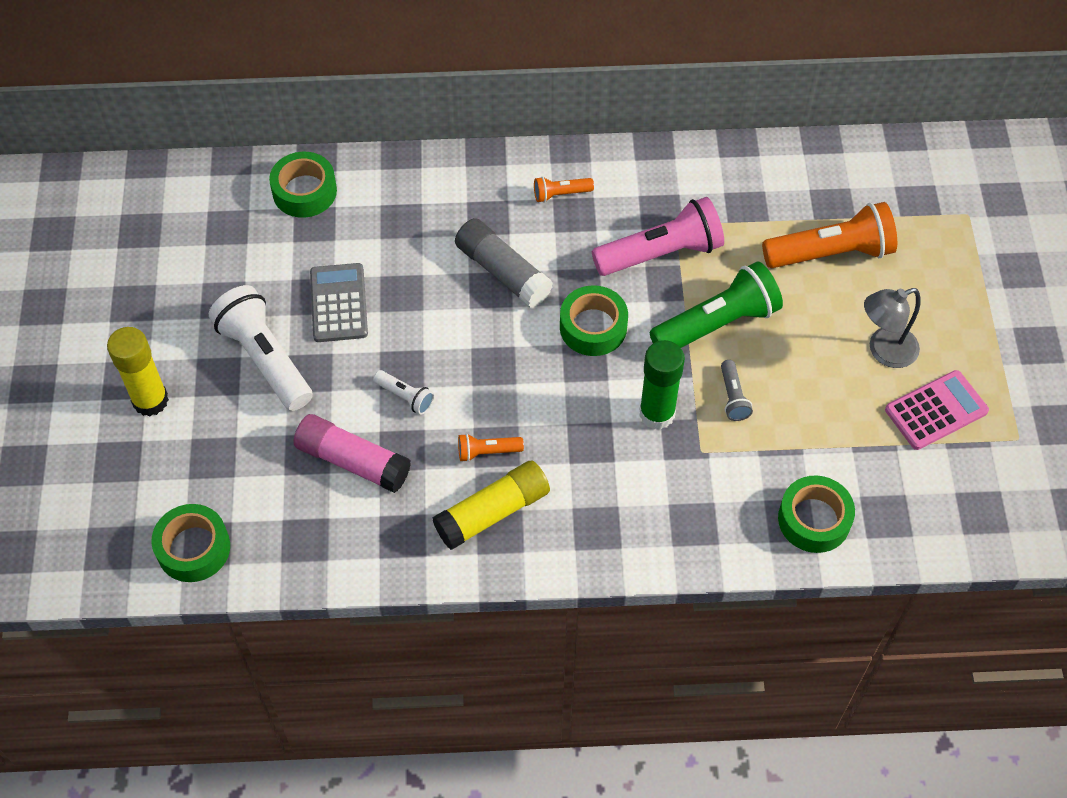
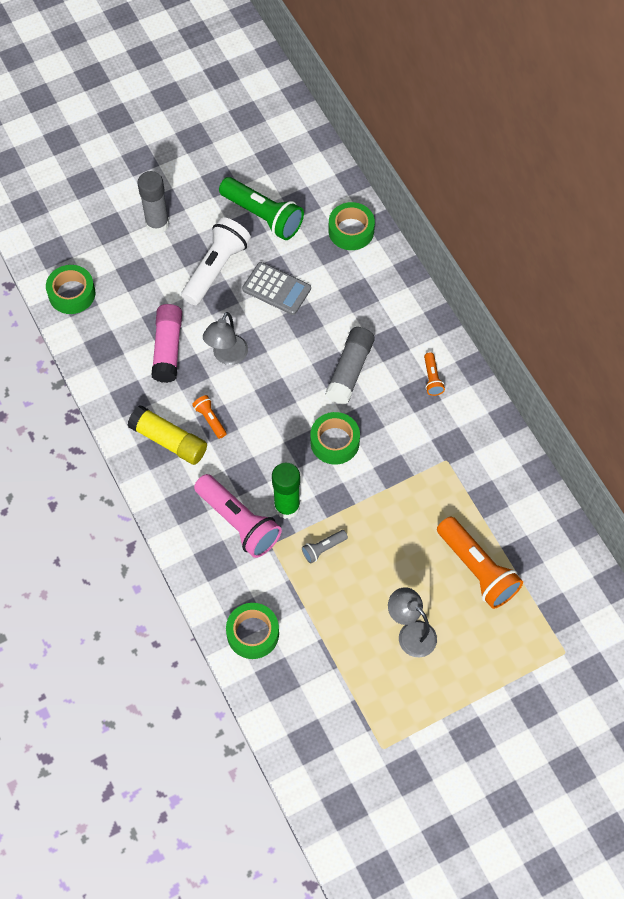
camera: 65 degrees right, 5 degrees up
yellow glue stick [107,327,169,416] -> grey glue stick [137,171,169,234]
grey calculator [310,263,368,342] -> grey calculator turned 60 degrees clockwise [242,262,311,315]
white flashlight [373,370,434,415] -> grey lamp [203,312,248,365]
orange flashlight [534,177,594,203] -> orange flashlight turned 150 degrees counterclockwise [424,352,445,396]
pink flashlight [592,197,724,276] -> pink flashlight moved to [194,474,282,558]
green flashlight [650,261,783,348] -> green flashlight moved to [219,177,304,240]
pink calculator [885,370,989,450] -> none

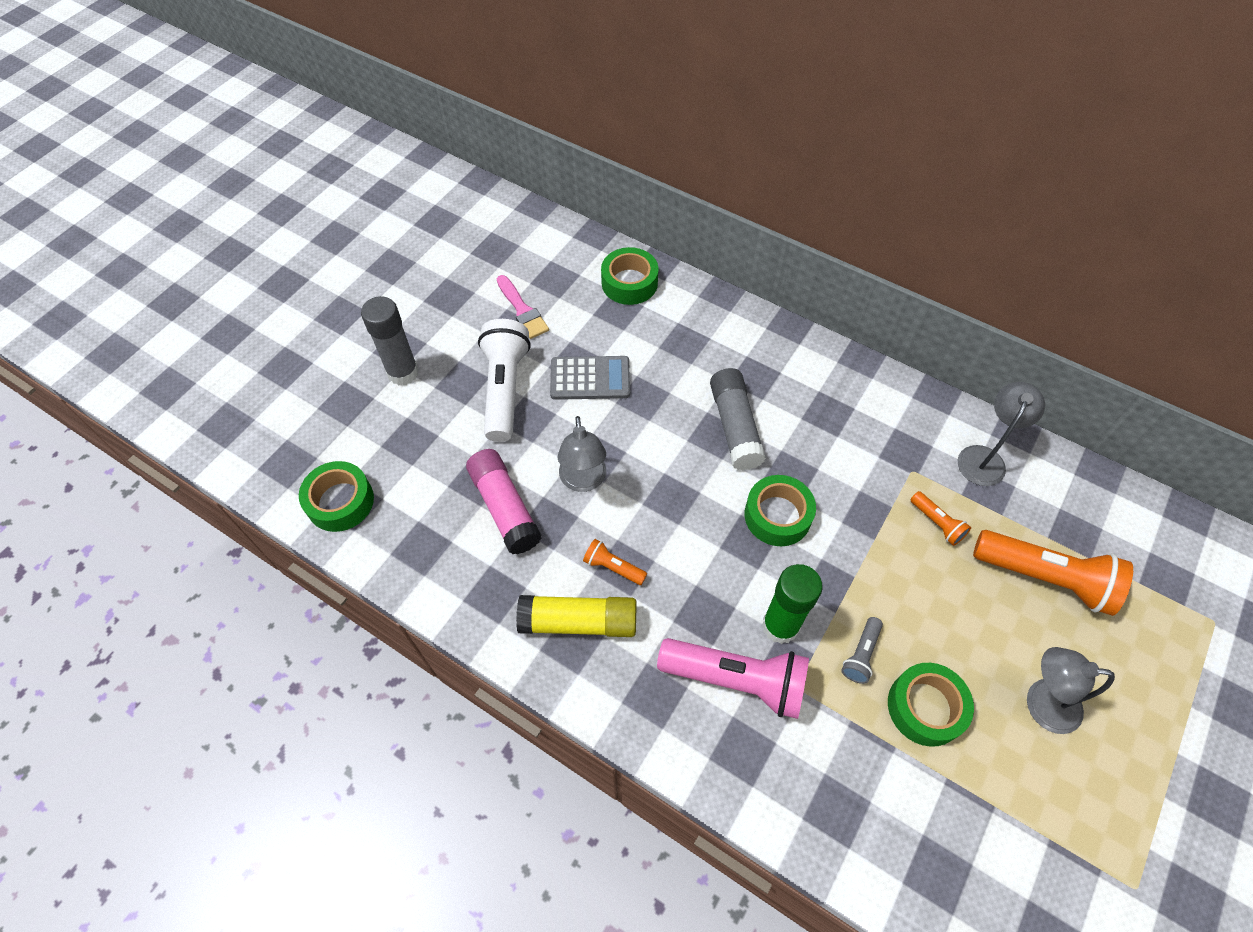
camera: 30 degrees left, 5 degrees down
green flashlight [219,177,304,240] -> pink brush [497,275,549,339]
green tape [226,603,279,659] -> green tape moved to [888,663,974,747]
orange flashlight [424,352,445,396] -> orange flashlight moved to [911,491,971,546]
none -> grey lamp [958,382,1045,486]

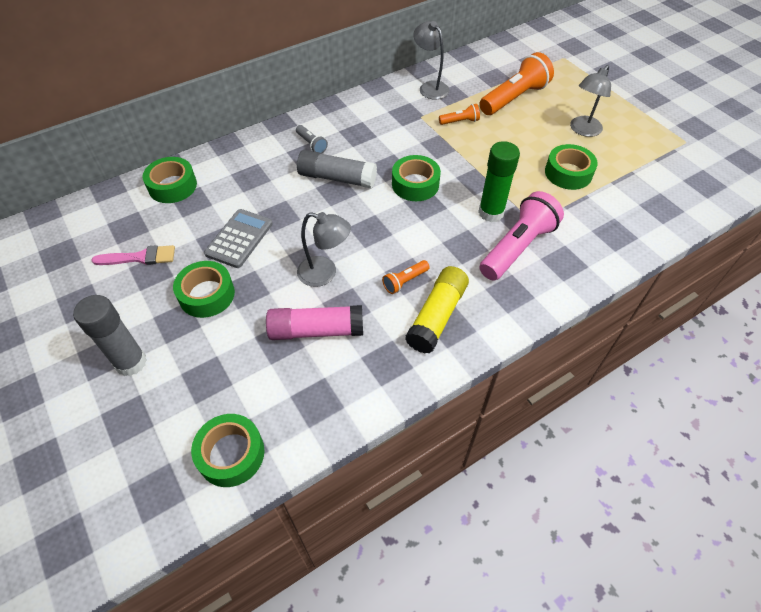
camera: 65 degrees left, 5 degrees down
white flashlight [478,319,531,442] -> green tape [173,261,235,318]
grey flashlight [841,617,883,684] -> grey flashlight moved to [296,125,328,154]

